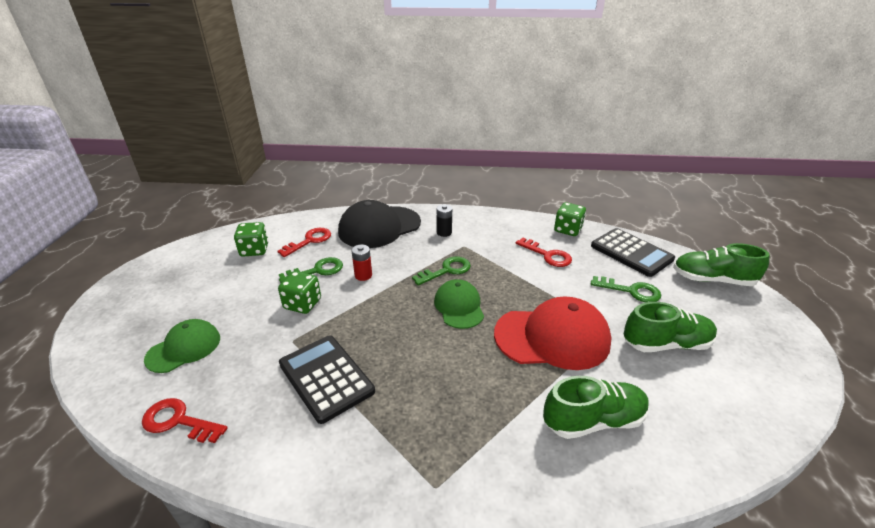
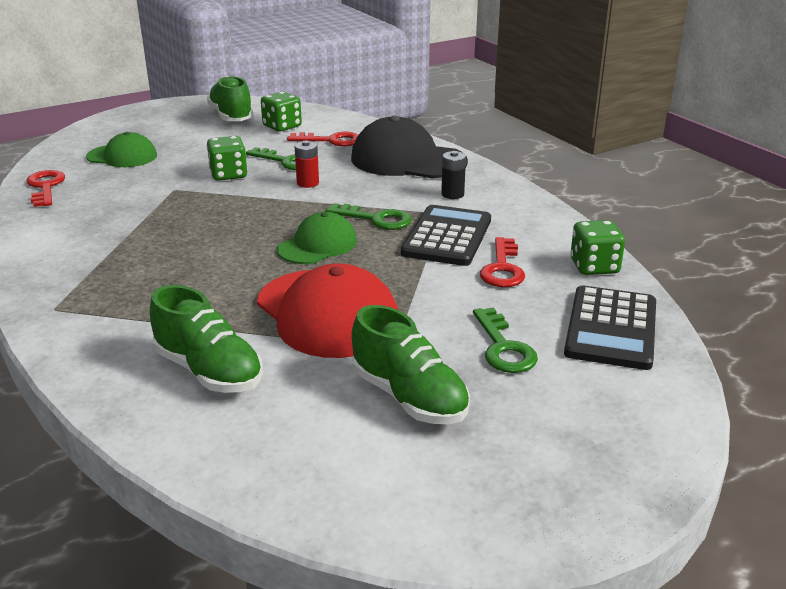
camera: 55 degrees right, 5 degrees down
black calculator [279,335,375,424] -> black calculator moved to [401,205,491,266]
green shoe [673,243,769,286] -> green shoe moved to [207,76,253,121]

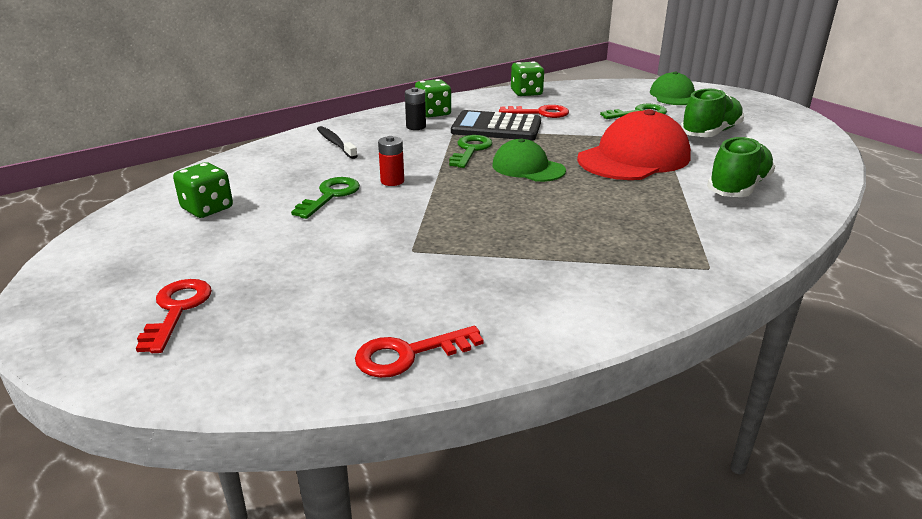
camera: 95 degrees left, 0 degrees up
green cap [86,132,157,167] -> green cap moved to [650,72,695,105]
green shoe [207,76,253,121] -> none
green dice [207,136,247,181] -> green dice moved to [415,79,451,118]
red key [287,132,358,146] -> red key moved to [136,279,212,353]
black cap [351,115,468,179] -> black toothbrush [317,126,357,159]
black calculator [564,286,656,370] -> none

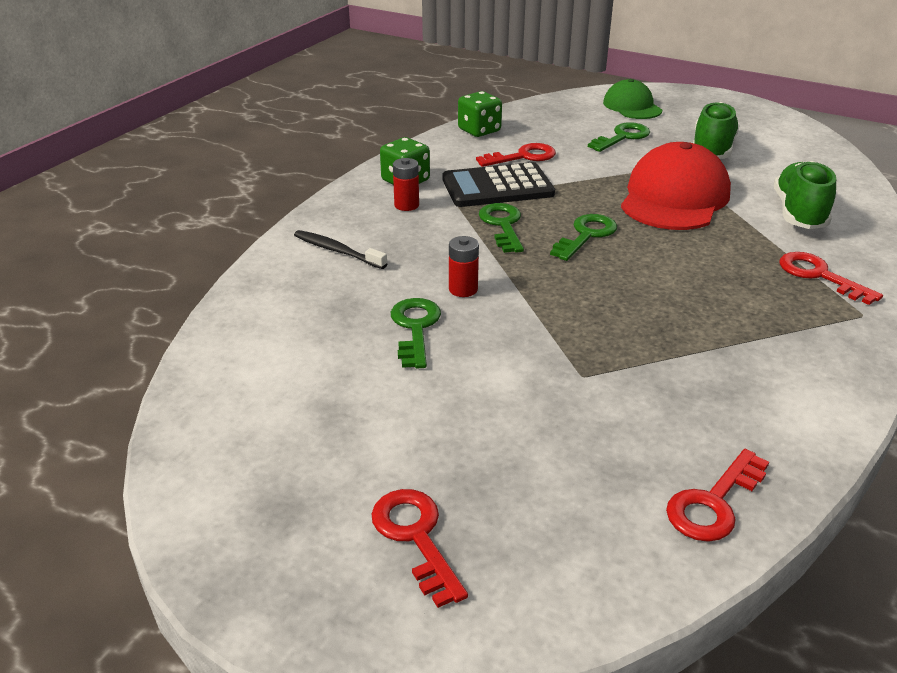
camera: 25 degrees left, 5 degrees up
green dice [173,162,233,218] -> none
black battery [405,87,426,130] -> red battery [393,158,419,211]
green cap [492,138,566,182] -> green key [550,214,617,261]
none -> red key [779,252,883,305]

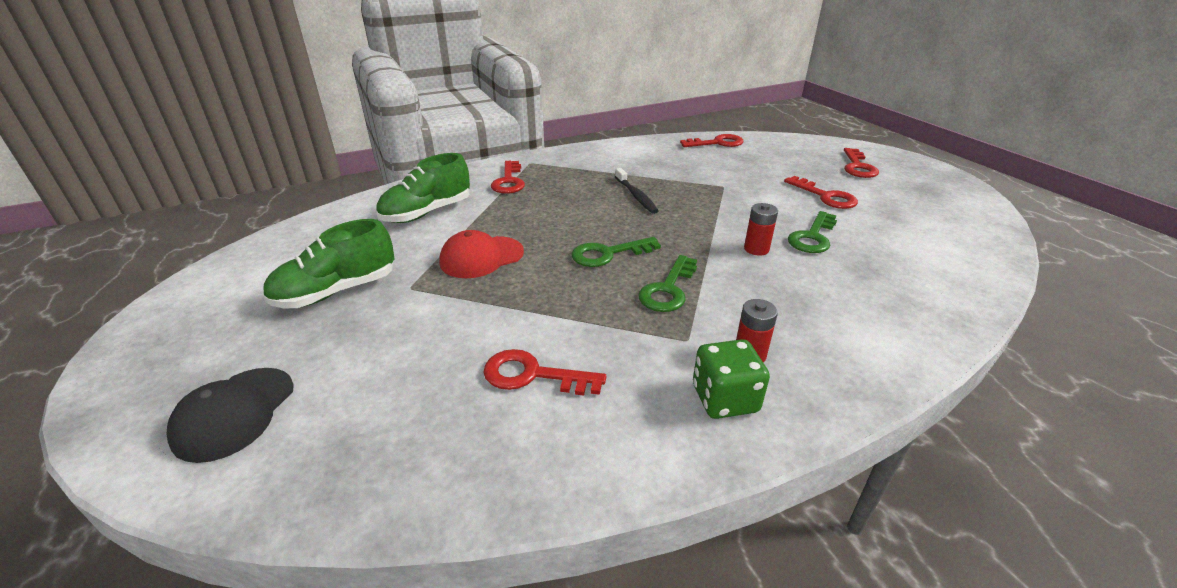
camera: 145 degrees left, 0 degrees up
black toothbrush [294,230,388,269] -> black toothbrush moved to [615,168,659,214]
black calculator [442,162,555,207] -> none
green dice [458,91,502,137] -> none
green key [588,122,650,152] -> none
green cap [603,79,663,119] -> black cap [166,368,294,463]
red cap [621,142,731,230] -> red cap [439,230,524,278], size x0.60
none -> red key [784,176,858,209]

